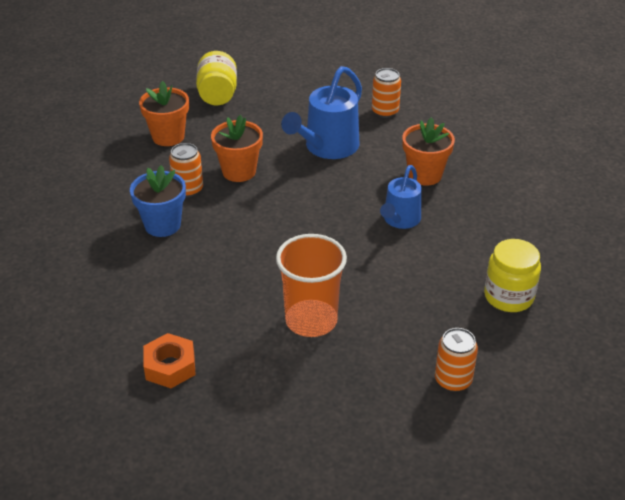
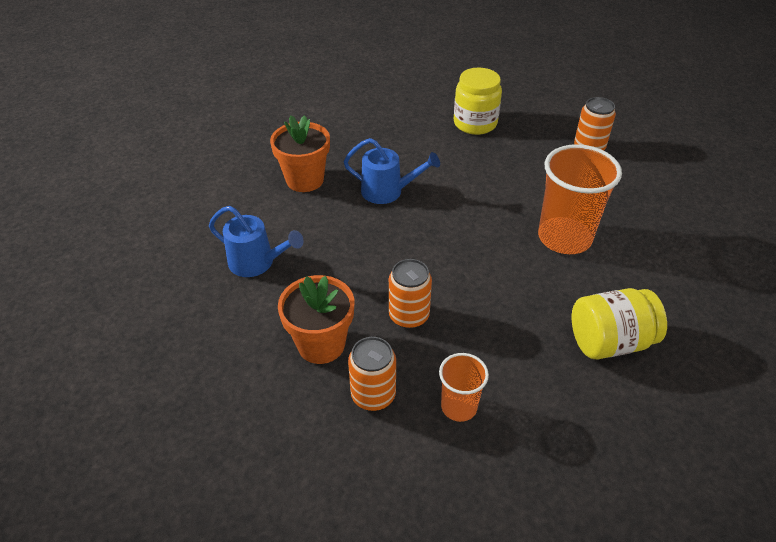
camera: 100 degrees left, 5 degrees up
blue flower pot [130,165,186,237] -> orange cup [439,353,489,422]
orange flower pot [139,81,189,146] -> none
orange nut [143,333,196,388] -> none
yellow jar [196,51,237,105] -> yellow jar moved to [572,288,667,359]
blue watering can [281,66,362,159] -> blue watering can [209,206,304,277], size x0.64
orange can [372,68,401,118] -> orange can moved to [389,259,432,329]

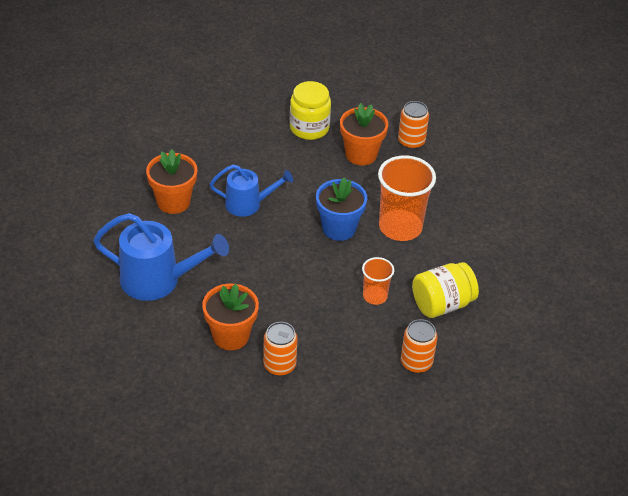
camera: 15 degrees left, 0 degrees up
blue watering can [209,206,304,277] -> blue watering can [93,213,229,301], size x1.57
orange can [389,259,432,329] -> orange can moved to [401,319,438,373]
orange cup [439,353,489,422] -> orange cup moved to [362,257,394,305]
none -> blue flower pot [316,177,367,241]
none -> orange flower pot [340,103,388,166]

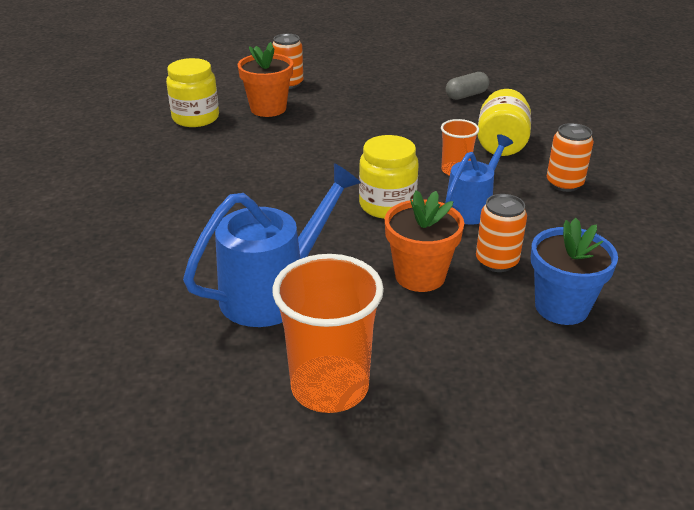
camera: 50 degrees left, 10 degrees down
orange flower pot [146,149,197,214] -> none
blue watering can [210,164,293,217] -> blue watering can moved to [445,134,513,225]
blue flower pot [316,177,367,241] -> blue flower pot moved to [531,218,618,325]
orange cup [378,155,436,241] -> orange cup moved to [273,254,384,413]
none -> yellow jar [359,135,419,219]
none -> grey capsule [446,72,489,100]

